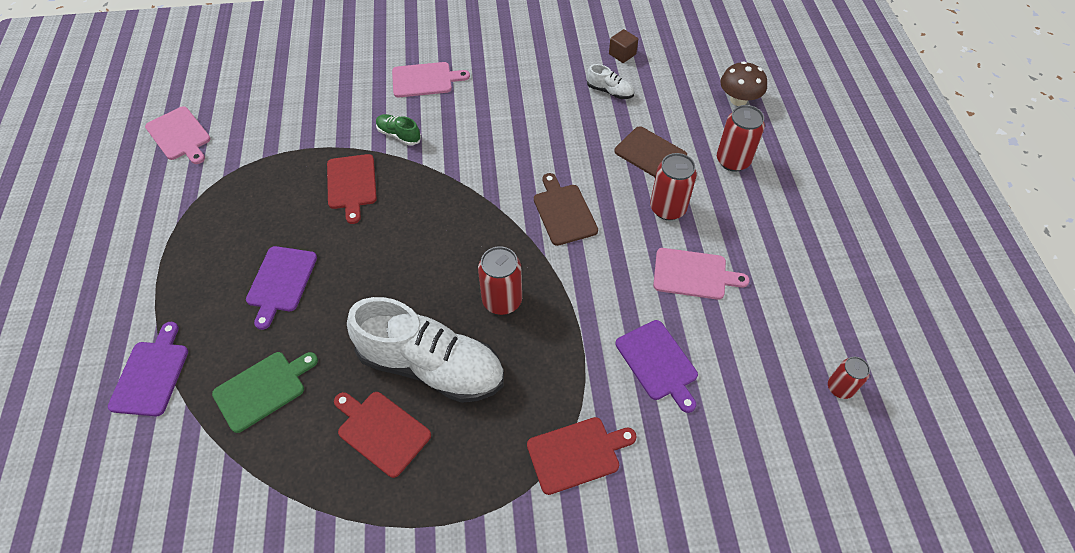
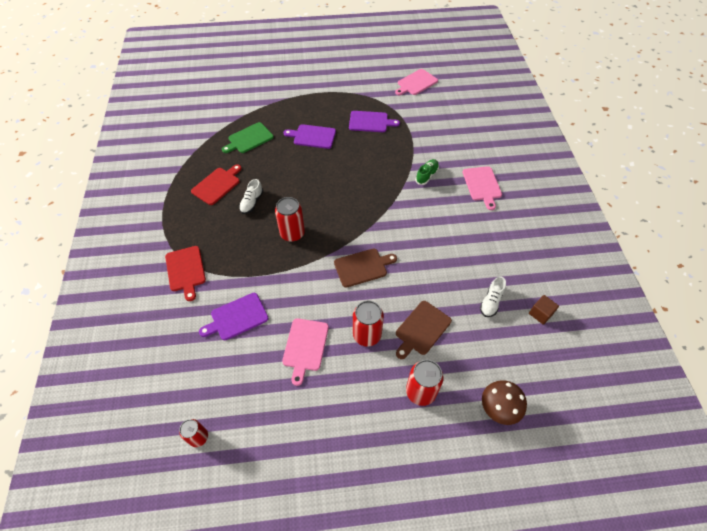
camera: 90 degrees right, 0 degrees up
purple cutting board [108,322,188,416] -> purple cutting board moved to [349,111,400,132]
green cutting board [212,352,318,433] -> green cutting board turned 90 degrees clockwise [222,122,274,153]
red cutting board [327,154,377,224] -> none
white shoe [347,297,504,403] -> white shoe [239,179,263,214], size x0.42

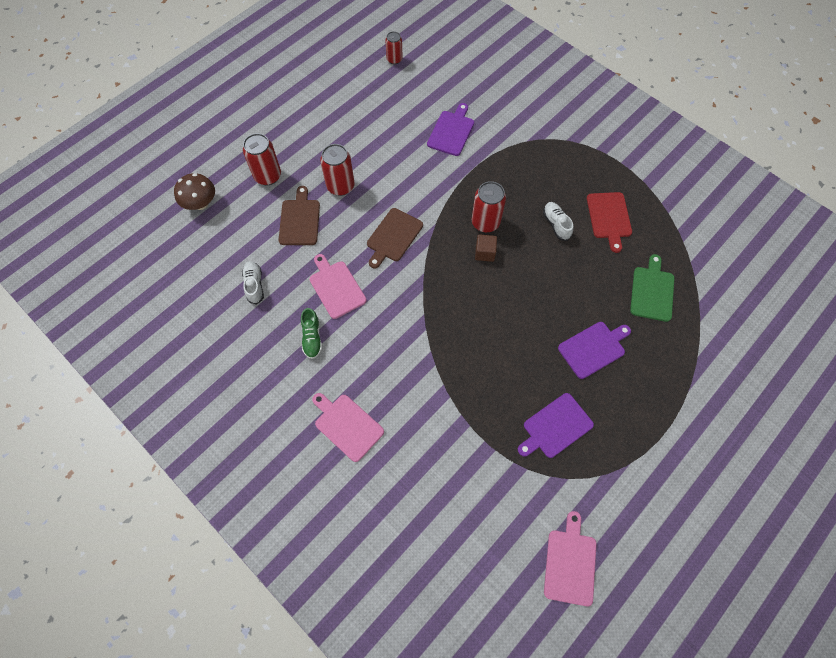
camera: 140 degrees right, 10 degrees up
red cutting board [165,246,206,301] -> none
pink cutting board [282,318,329,386] -> pink cutting board moved to [309,254,367,319]
green shoe [415,159,439,185] -> green shoe moved to [301,308,322,359]
brown cube [529,295,559,325] -> brown cube moved to [475,234,497,262]

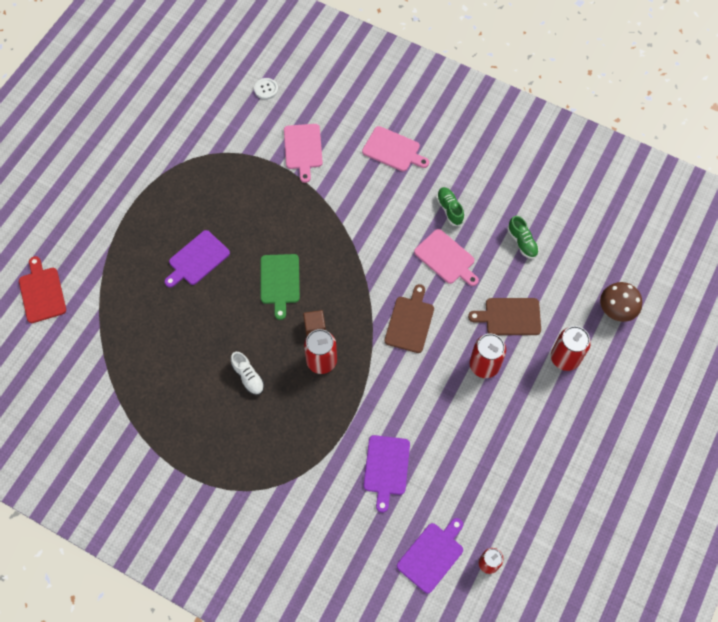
camera: 165 degrees right, 0 degrees up
white shoe [242,261,264,305] -> green shoe [507,216,539,259]
brown cutting board [279,186,320,245] -> brown cutting board turned 105 degrees clockwise [468,298,541,335]
purple cutting board [518,393,594,458] -> purple cutting board moved to [397,518,463,593]
pink cutting board [544,511,597,606] -> pink cutting board moved to [284,124,323,183]
red cutting board [587,192,632,253] -> red cutting board moved to [19,256,66,323]
green cutting board [630,254,674,322] -> green cutting board moved to [261,254,300,320]
none -> white button [254,78,278,99]

